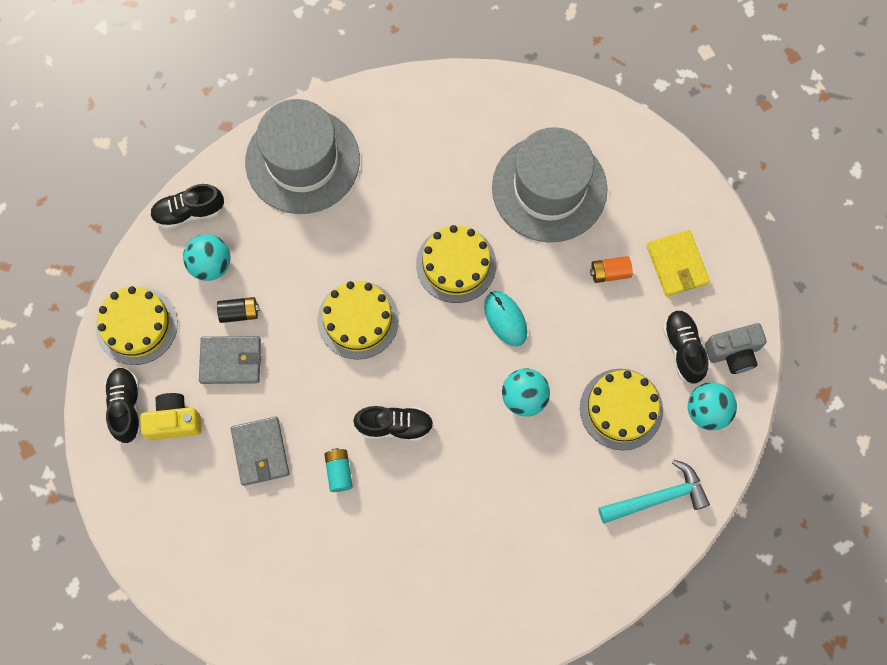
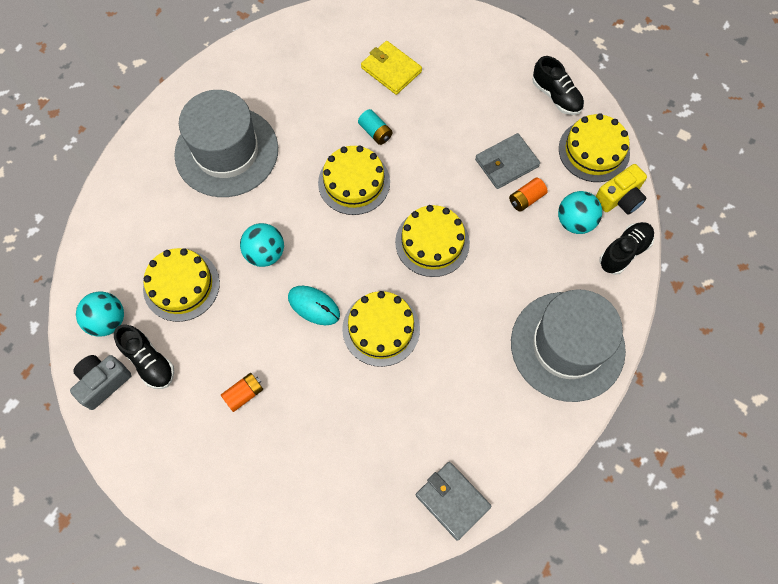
camera: 150 degrees right, 5 degrees down
yellow camera [140,393,201,440] -> yellow camera moved to [595,164,647,215]
black battery [217,297,260,323] -> orange battery [509,178,548,212]
grey wallet [231,416,289,486] -> grey wallet moved to [416,462,492,541]
black shoe [353,406,434,441] -> yellow cake [318,146,390,215]
grey hat [492,127,608,243] -> grey hat moved to [174,90,278,197]
turquoise hammer [598,460,710,524] -> none
yellow wallet [647,230,710,297] -> yellow wallet moved to [361,41,422,95]

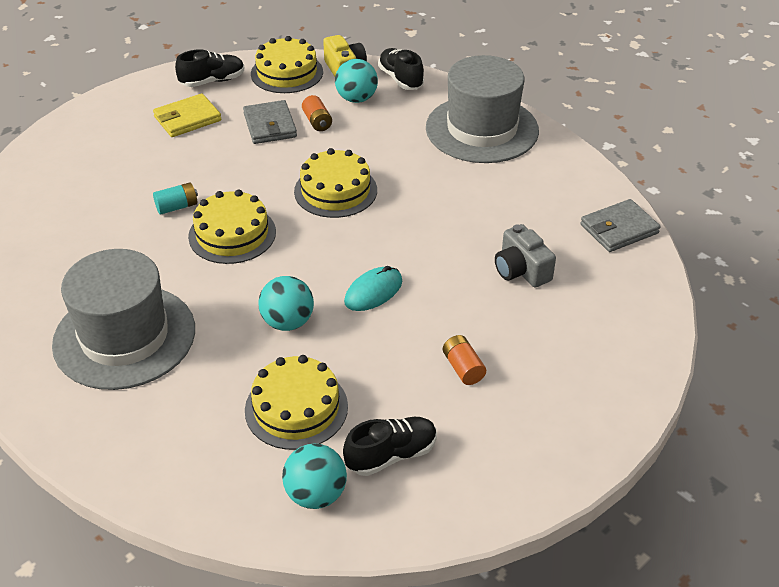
camera: 75 degrees left, 25 degrees down
grey camera [70,355,132,410] -> grey camera moved to [495,224,556,288]
yellow cake [342,291,420,367] -> none
yellow wallet [361,41,422,95] -> yellow wallet moved to [153,93,222,137]

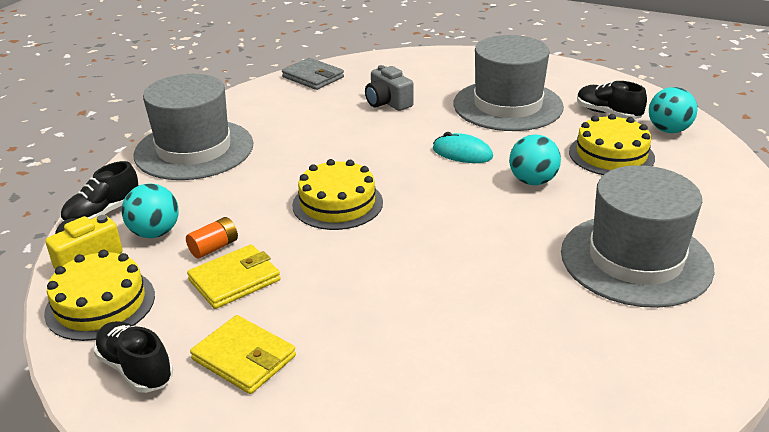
camera: 110 degrees left, 10 degrees down
turquoise battery [153,182,198,215] -> none
yellow cake [188,190,276,264] -> none
grey wallet [243,100,297,144] -> yellow wallet [187,245,280,309]
orange battery [443,335,486,385] -> grey hat [454,35,564,131]
grey camera [495,224,556,288] -> grey camera turned 105 degrees clockwise [365,65,414,111]

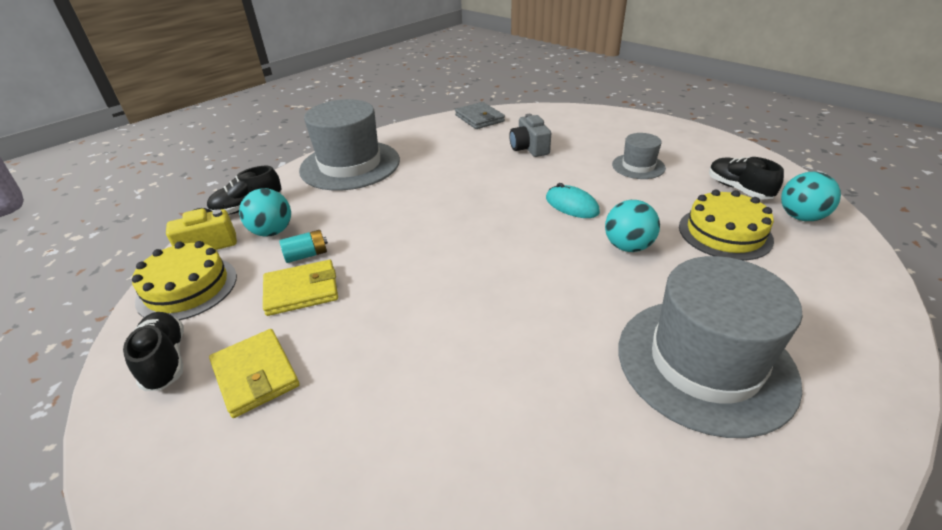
camera: 20 degrees right, 5 degrees up
orange battery [186,217,238,259] -> turquoise battery [279,230,328,263]
yellow cake [292,159,383,230] -> none
grey hat [454,35,564,131] -> grey hat [612,133,666,179], size x0.49

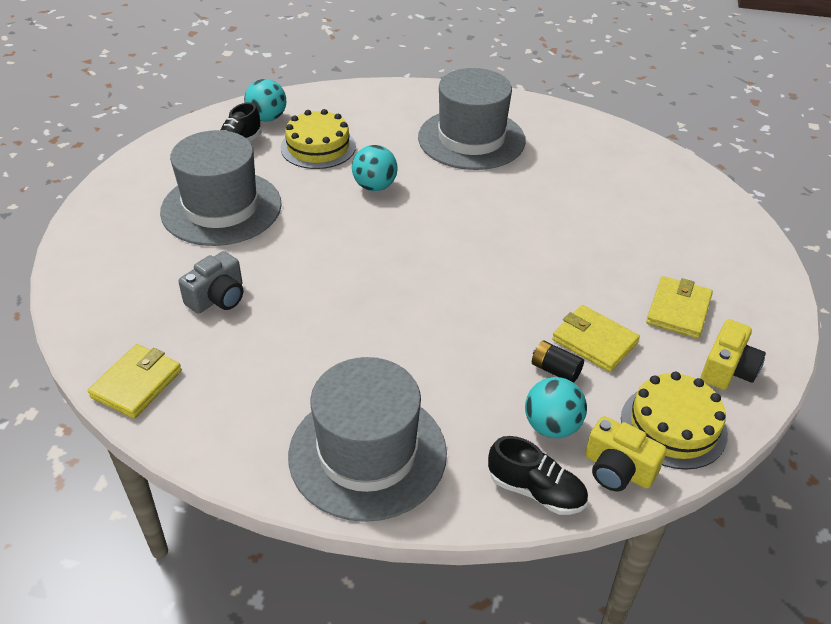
camera: 125 degrees left, 5 degrees up
black shoe [123,312,184,391] -> yellow camera [701,319,766,390]
turquoise battery [279,230,328,263] -> black battery [532,341,584,383]
grey wallet [455,102,505,129] -> yellow wallet [88,344,182,419]
turquoise mouse [546,183,600,218] -> none
grey hat [612,133,666,179] -> grey hat [160,130,282,246], size x2.02

